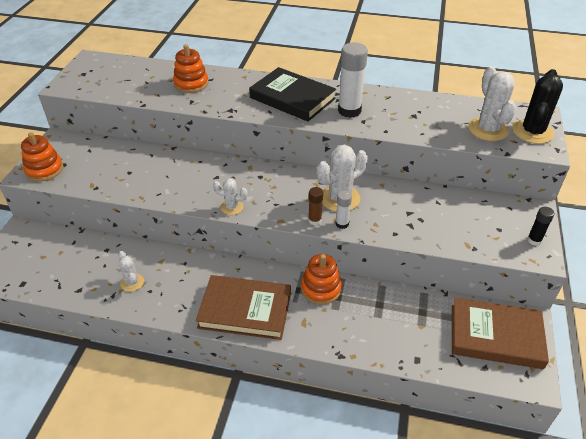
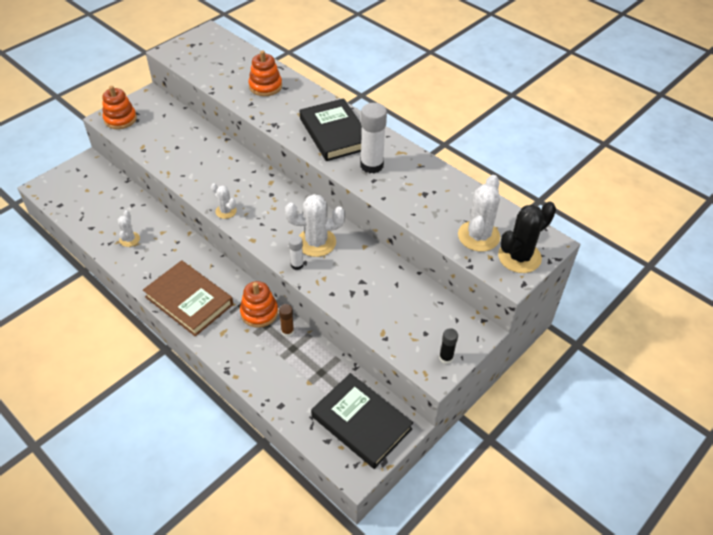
camera: 30 degrees right, 5 degrees up
brown glue stick [308,187,323,225] -> brown glue stick moved to [279,304,294,337]
brown book [452,298,549,369] -> black book [311,373,413,469]

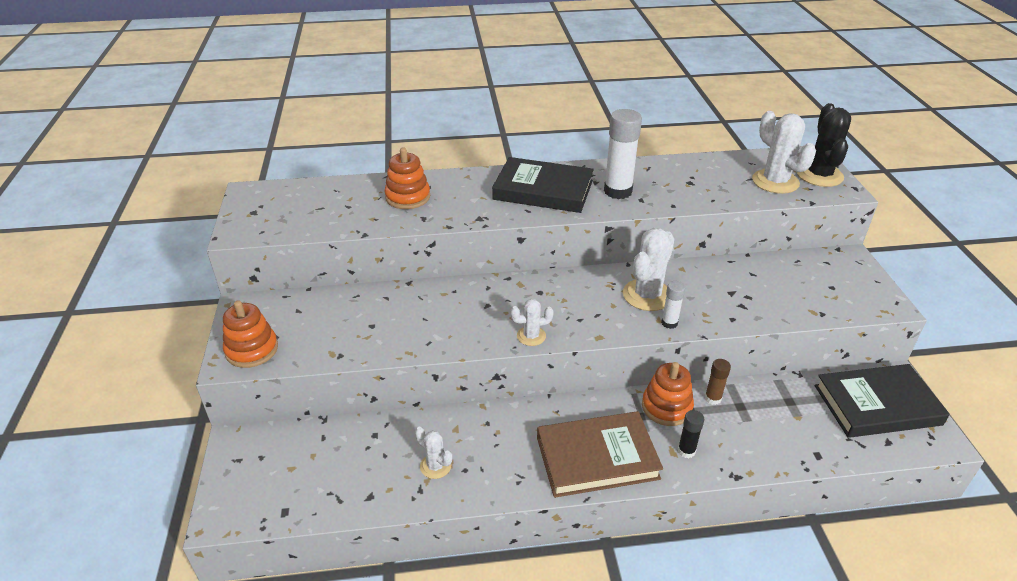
camera: 50 degrees left, 10 degrees down
black glue stick [439,328,458,364] -> black glue stick moved to [678,410,704,458]

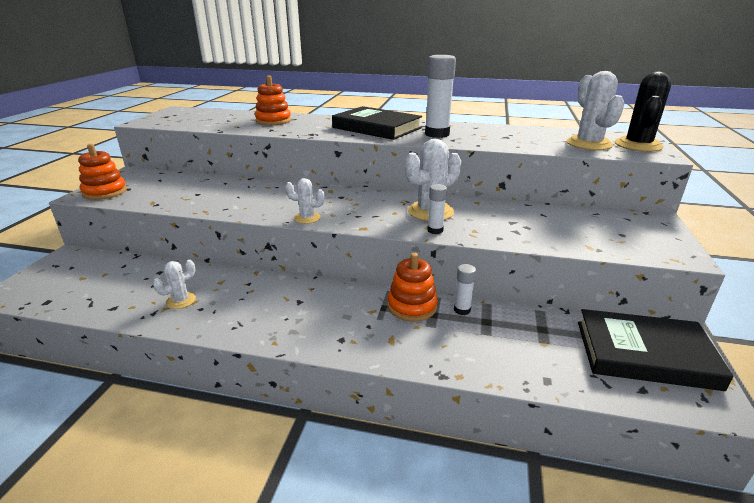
camera: 20 degrees right, 10 degrees down
white cactus [415,427,452,479] -> white cactus turned 75 degrees clockwise [153,260,196,309]
brown book [537,411,663,498] -> none
black glue stick [678,410,704,458] -> none
brown glue stick [705,359,731,405] -> white glue stick [454,264,476,315]

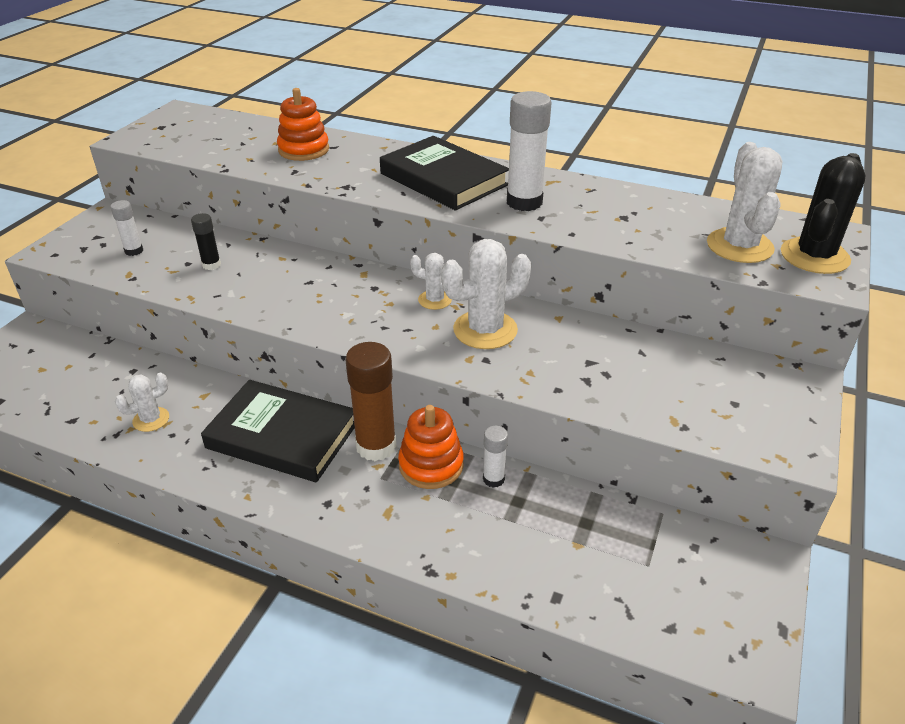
camera: 10 degrees right, 10 degrees up
orange stacking toy [78,144,127,200] -> none
white cactus [285,178,325,224] -> white cactus moved to [410,253,452,310]
white glue stick [427,184,447,234] -> white glue stick moved to [111,200,143,256]
black book [578,309,734,391] -> black book moved to [201,380,355,482]
none -> black glue stick [191,213,221,270]
none -> brown glue stick [345,342,396,461]

